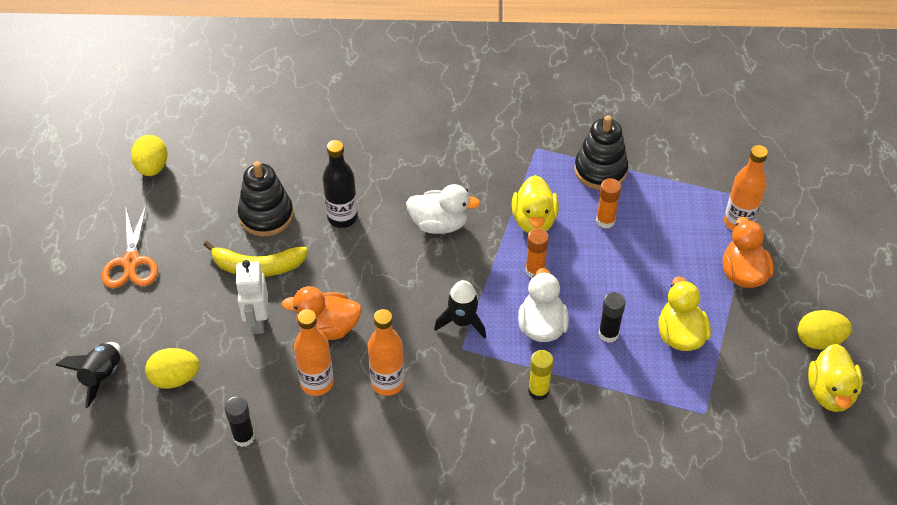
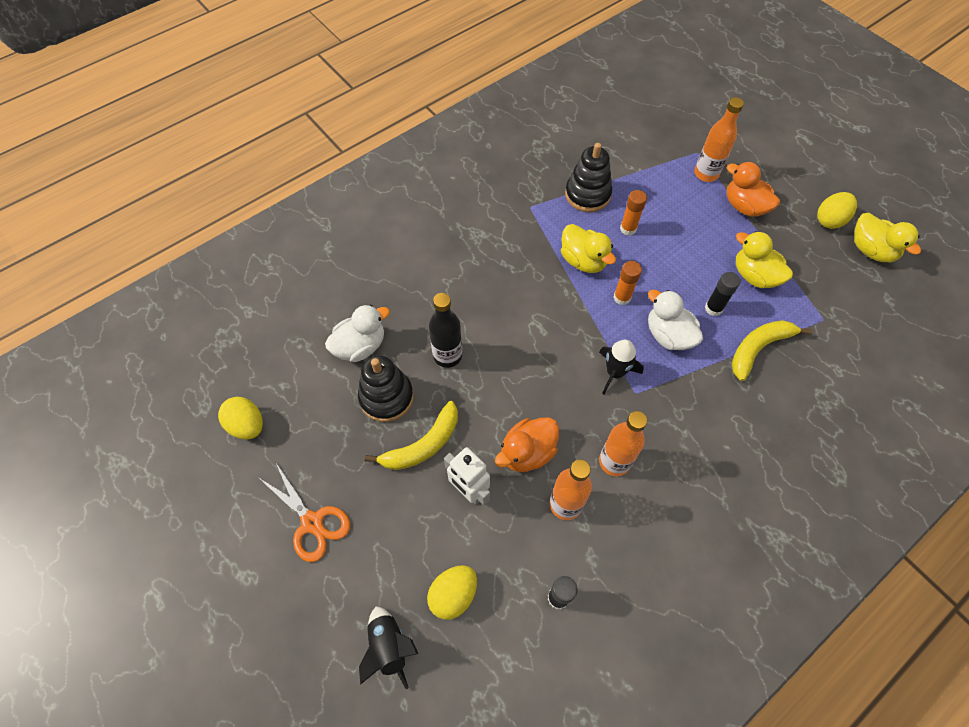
camera: 40 degrees left, 10 degrees up
white duck [406,184,480,234] -> white duck moved to [325,305,390,362]
yellow glue stick [528,350,554,401] -> none
none -> yellow banana [732,320,812,381]

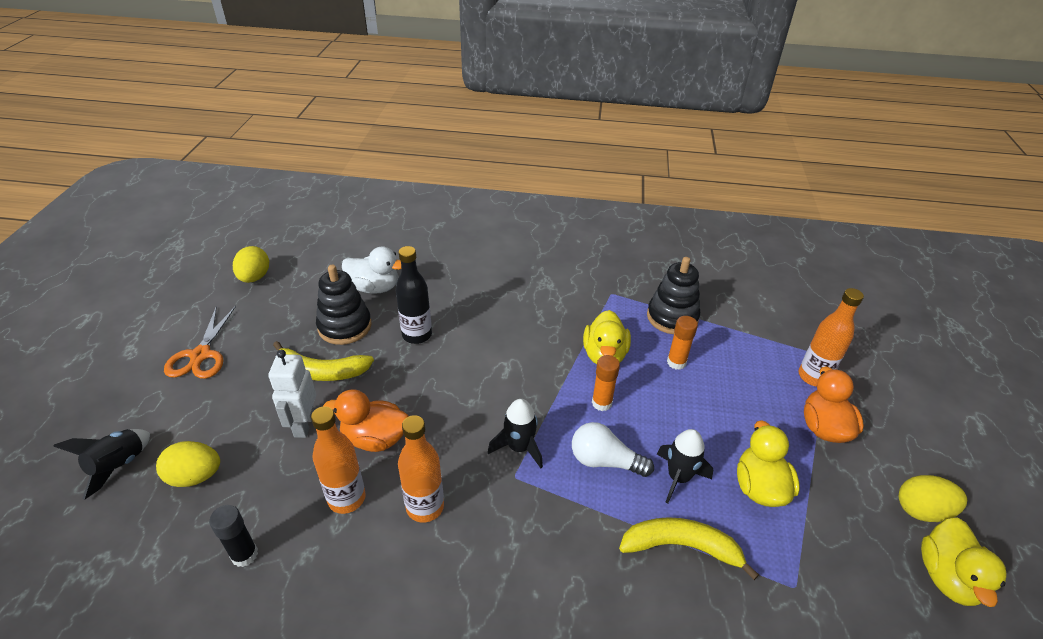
camera: 45 degrees right, 20 degrees down
white duck [648,290,703,350] -> white light bulb [572,422,654,477]
black glue stick [705,272,740,316] -> black rocket [657,429,713,504]

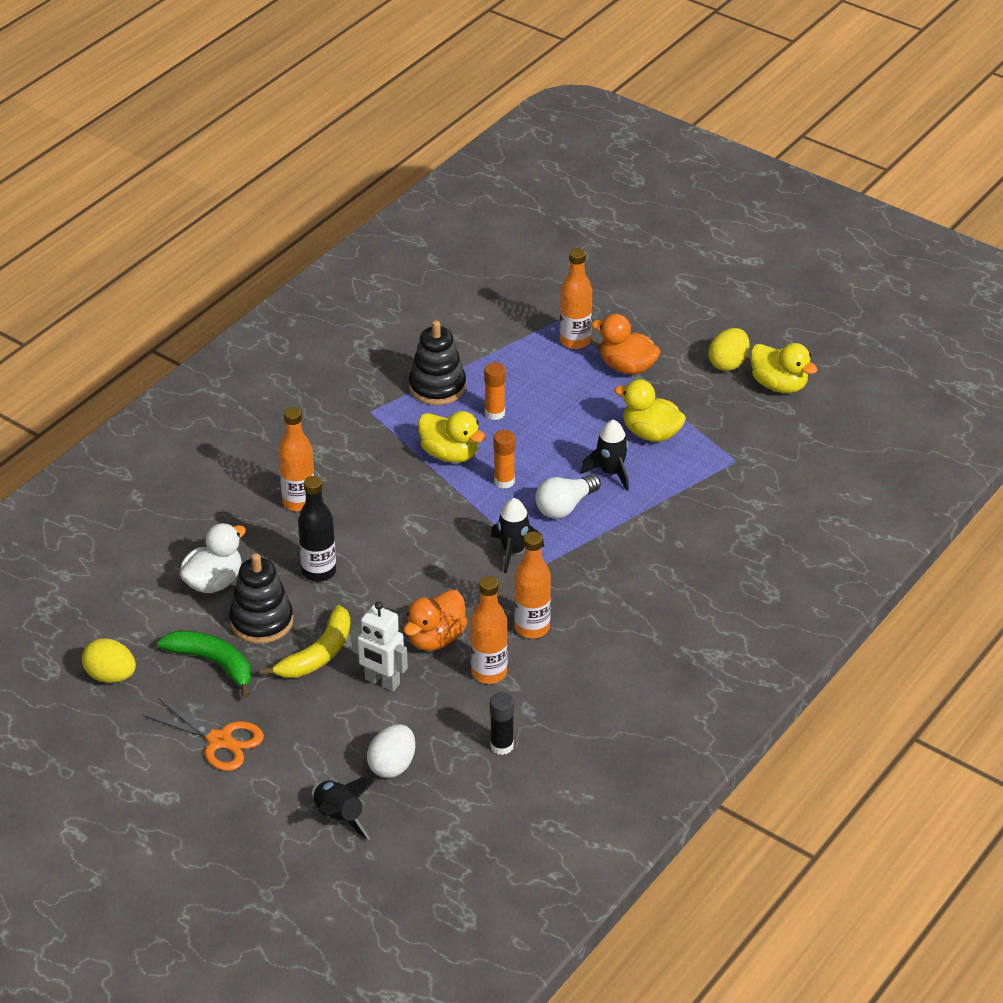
camera: 60 degrees left, 0 degrees up
yellow egg [156,441,220,487] -> white egg [367,724,415,778]
yellow banana [619,517,759,580] -> none
none -> green banana [158,630,251,698]
none -> orange bottle [278,407,315,511]

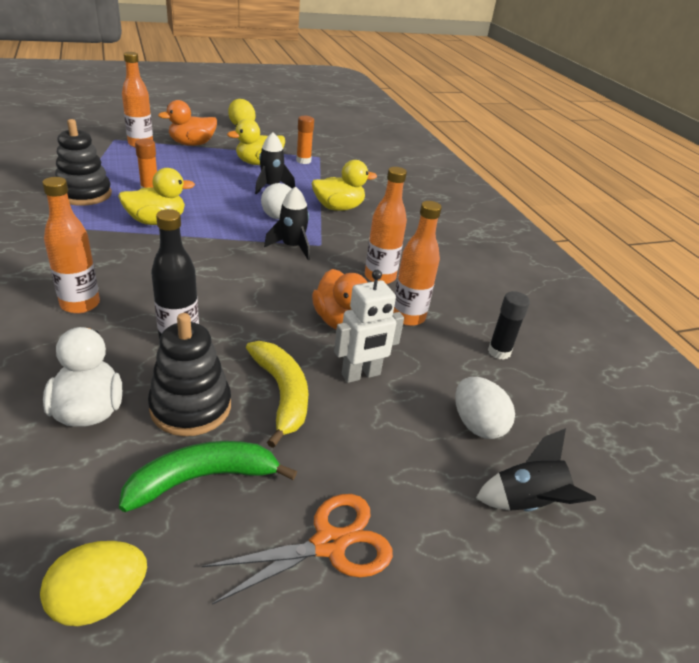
camera: 60 degrees left, 5 degrees down
orange glue stick [493,430,516,489] -> orange glue stick moved to [296,116,314,164]
yellow duck [751,343,818,393] -> yellow duck moved to [312,160,377,211]

